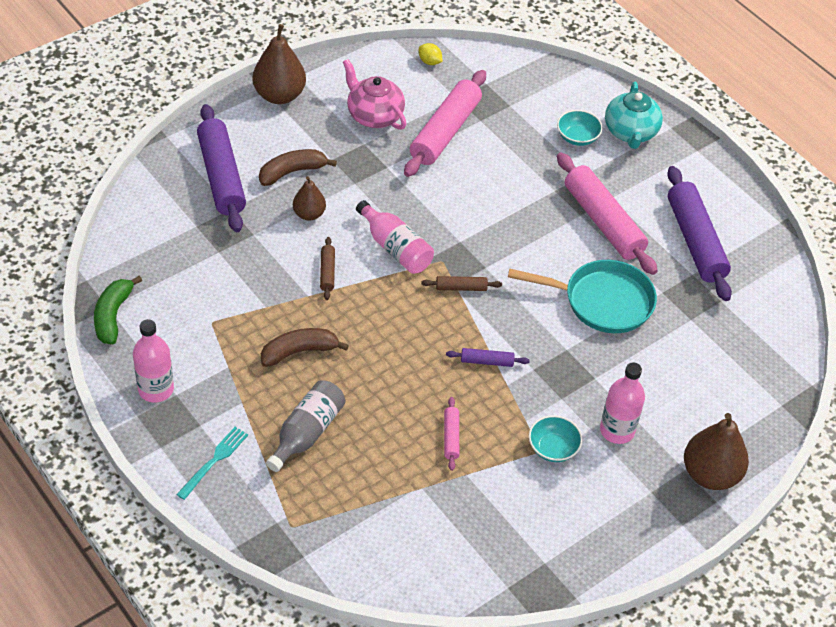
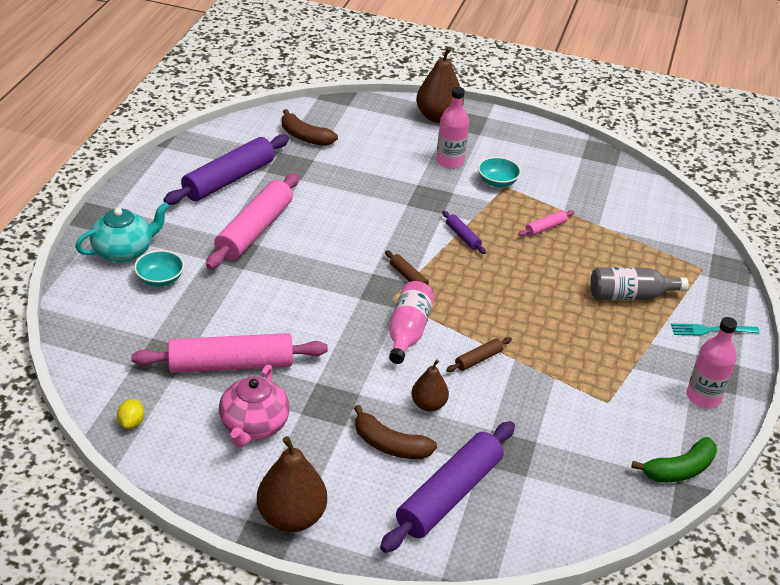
camera: 125 degrees left, 10 degrees down
brown banana [261,328,349,367] -> brown banana moved to [282,109,338,146]
turquoise pan [508,260,657,333] -> none

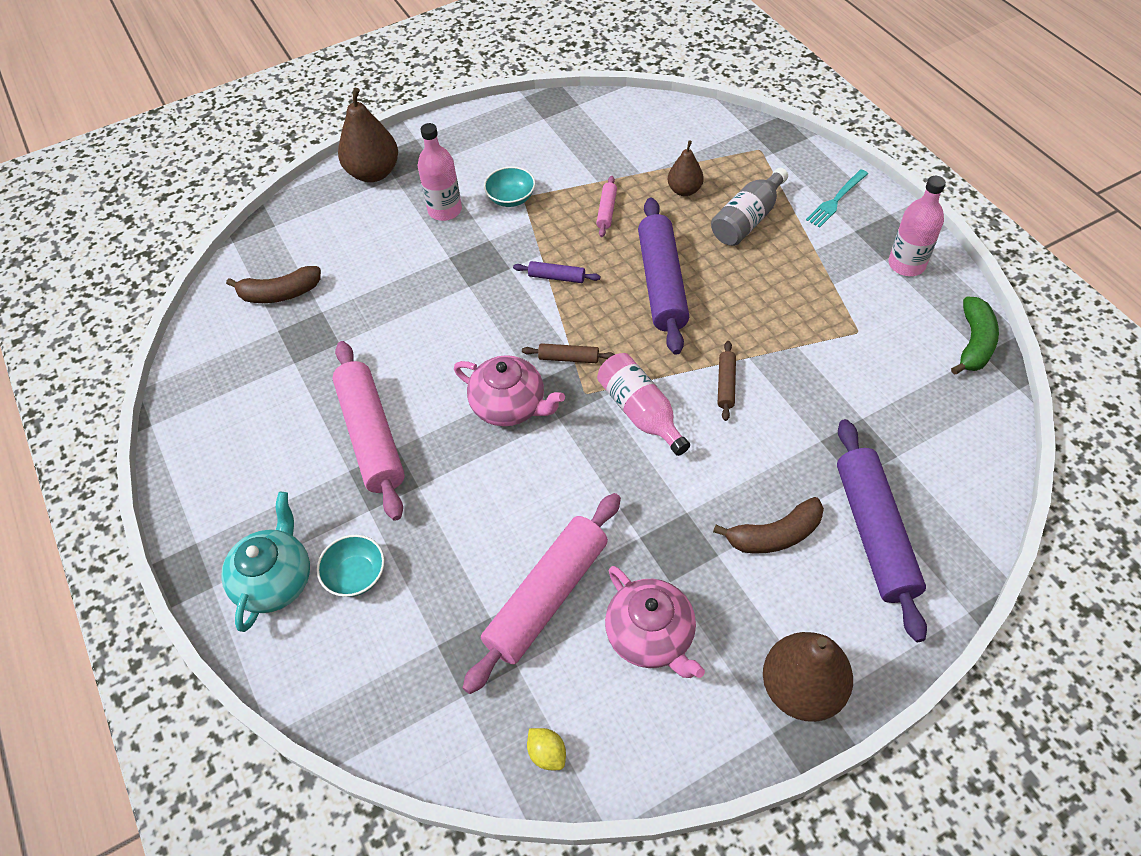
camera: 40 degrees left, 15 degrees up
purple rolling pin [163,135,289,205] -> purple rolling pin moved to [638,197,689,355]
brown pear [412,359,449,412] -> brown pear moved to [668,140,704,196]
none -> pink teapot [454,355,565,426]

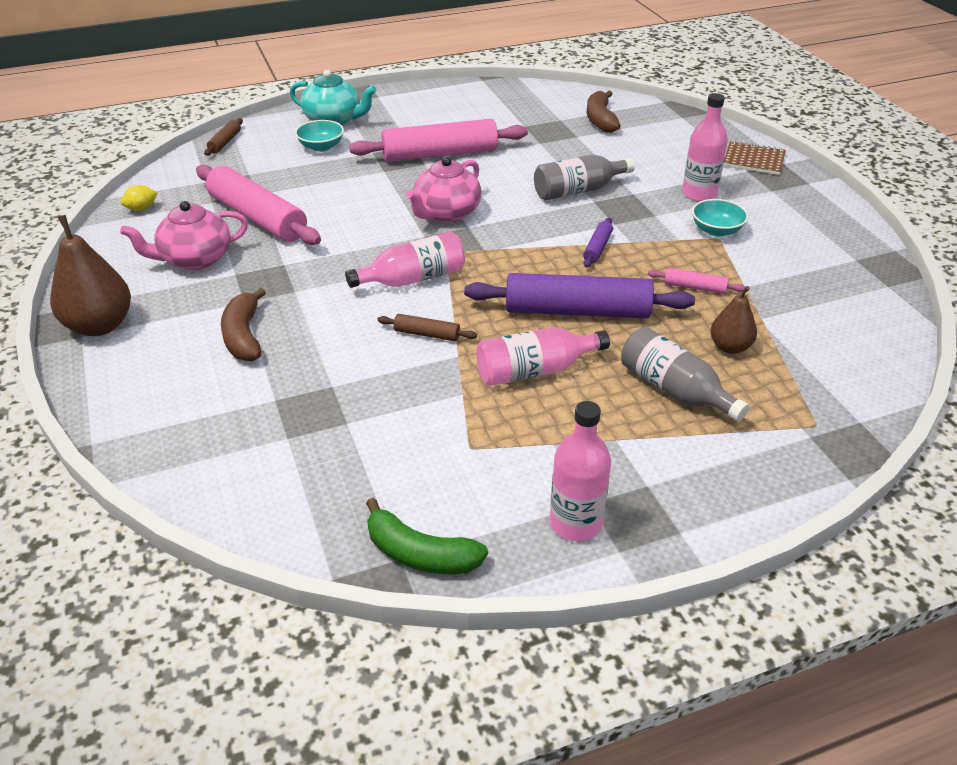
camera: 95 degrees right, 15 degrees down
brown pear [338,88,398,182] -> brown notebook [723,141,786,175]
brown rolling pin [522,343,615,363] -> brown rolling pin moved to [204,118,243,156]
turquoise fork [806,169,868,227] -> none
purple rolling pin [837,419,927,642] -> none
none -> pink bottle [476,327,610,386]
none -> grey bottle [534,155,635,200]

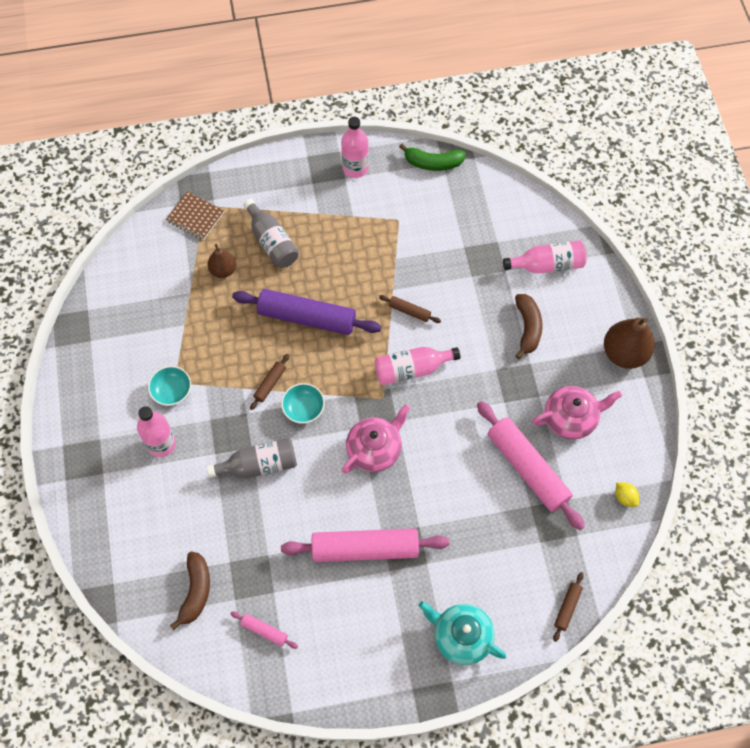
camera: 170 degrees left, 25 degrees up
yellow lemon [121,185,157,211] -> yellow lemon turned 75 degrees clockwise [615,482,639,507]
turquoise bowl [295,120,344,152] -> turquoise bowl moved to [281,383,325,424]
green banana [366,498,488,575] -> green banana turned 150 degrees clockwise [399,144,466,171]
pink bottle [476,327,610,386] -> pink bottle moved to [503,240,587,274]
purple rolling pin [583,218,613,268] -> brown rolling pin [250,354,289,410]
pink rolling pin [648,268,745,294] -> pink rolling pin moved to [230,611,298,649]
brown notebook [723,141,786,175] -> brown notebook moved to [166,192,224,240]

